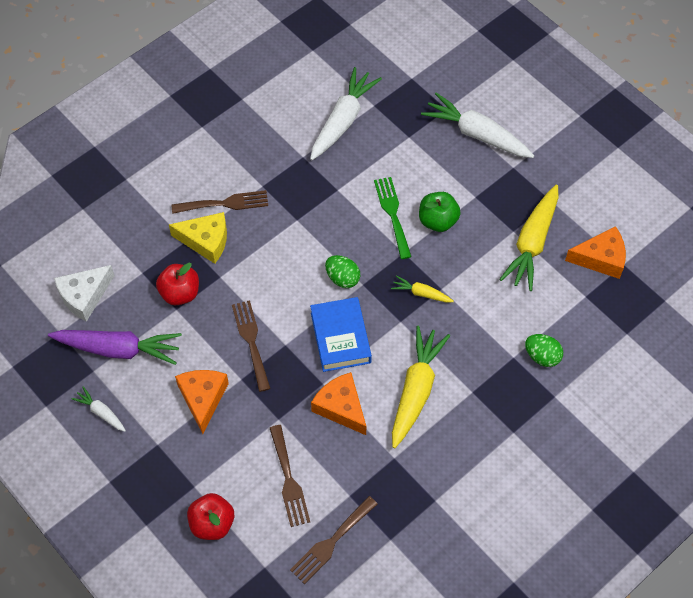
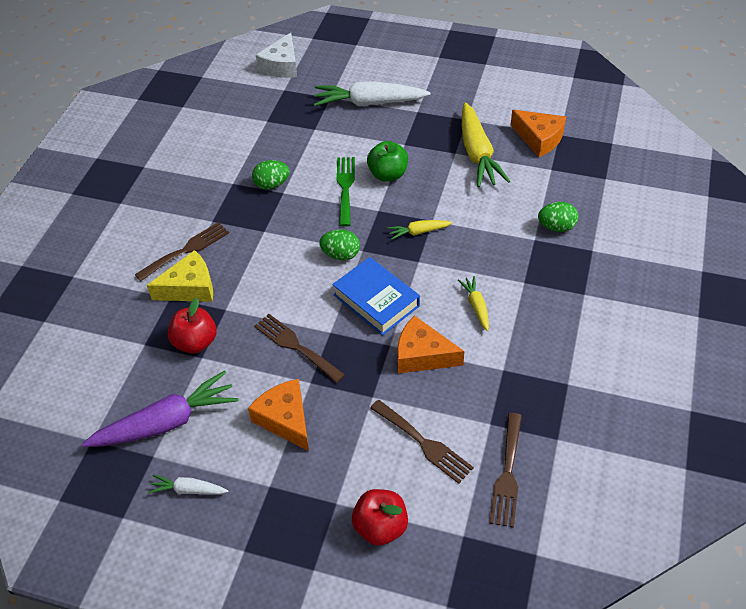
camera: 30 degrees left, 10 degrees down
white cheese [54,265,115,322] -> white cheese moved to [256,33,297,78]
white carrot [310,67,382,160] -> none
green fork [374,177,412,259] -> green fork turned 45 degrees clockwise [337,157,355,227]
yellow carrot [392,325,450,448] -> yellow carrot [458,276,489,331], size x0.49
orange cheese [565,226,626,279] -> orange cheese turned 75 degrees clockwise [510,110,566,157]
none -> green egg [252,160,290,189]

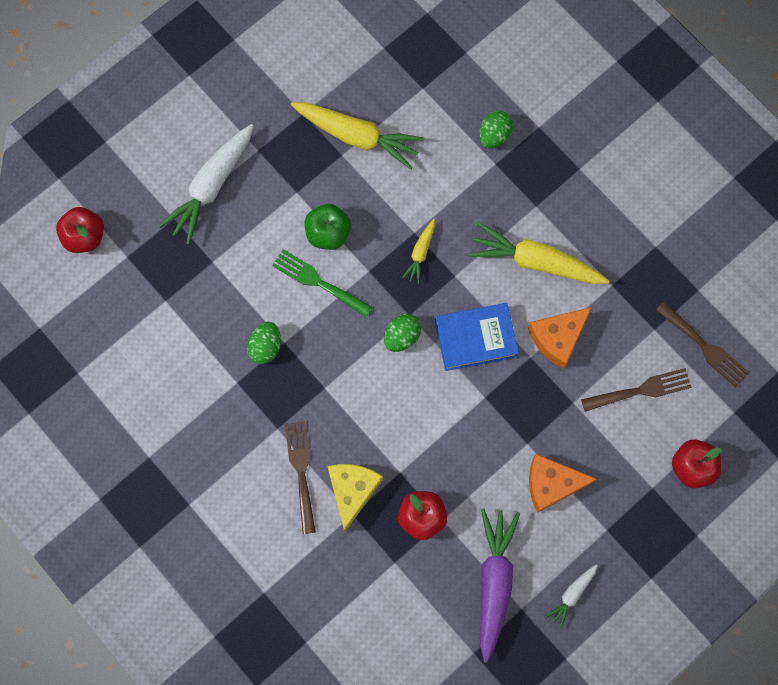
camera: 60 degrees left, 25 degrees up
brown fork [254,314,345,383] -> none
white cheese [256,33,297,78] -> red apple [56,207,104,253]
yellow carrot [458,276,489,331] -> yellow carrot [468,222,609,284], size x2.04
orange cheese [510,110,566,157] -> none

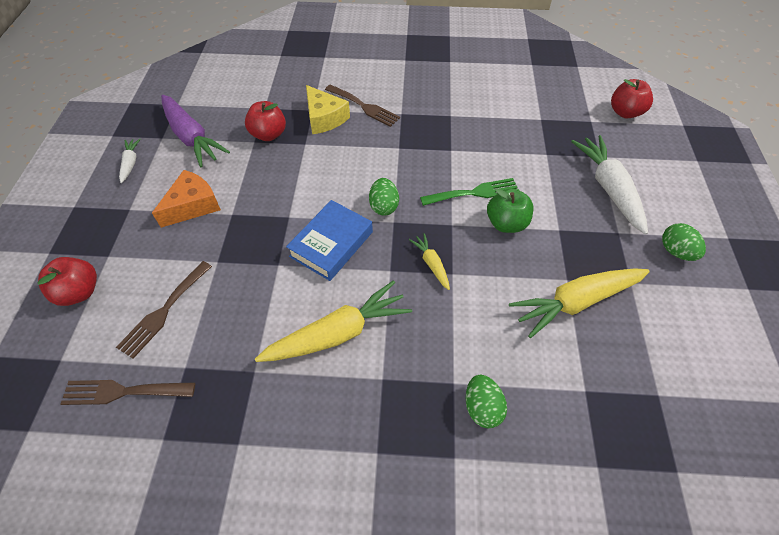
camera: 135 degrees right, 20 degrees down
green egg [247,322,281,364] -> green egg moved to [662,223,706,261]
orange cheese [528,307,592,369] -> none

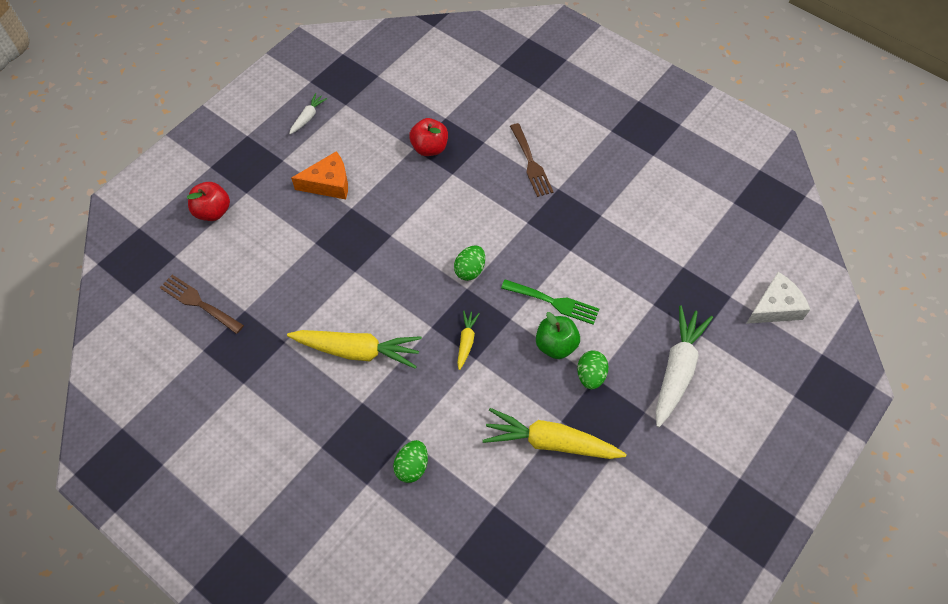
camera: 35 degrees right, 5 degrees up
brown fork [116,261,212,359] -> none
purple carrot [161,95,230,167] -> none
blue book [286,200,373,281] -> none
yellow cheese [306,85,350,134] -> none
red apple [611,79,653,118] -> white cheese [746,272,810,324]
green egg [662,223,706,261] -> green egg moved to [577,351,609,389]

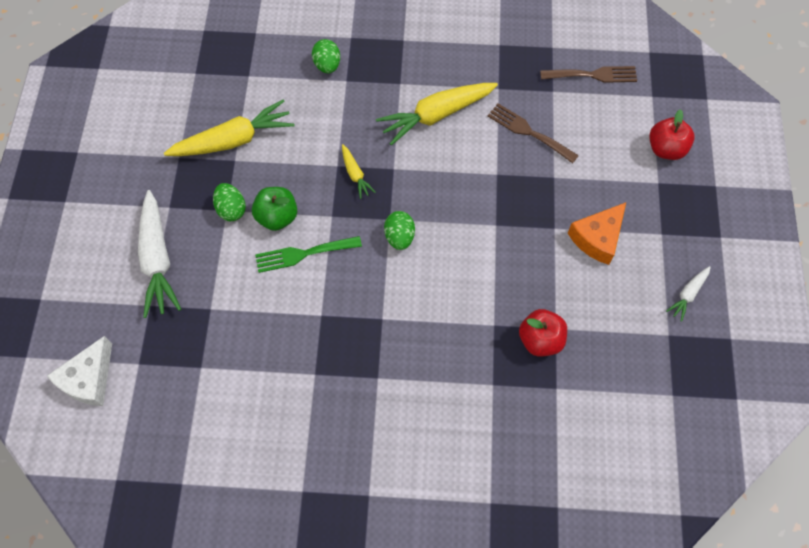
camera: 145 degrees right, 5 degrees up
white carrot [289,93,327,134] -> white carrot turned 45 degrees clockwise [666,266,711,322]
brown fork [510,123,553,197] -> brown fork moved to [488,103,579,163]

